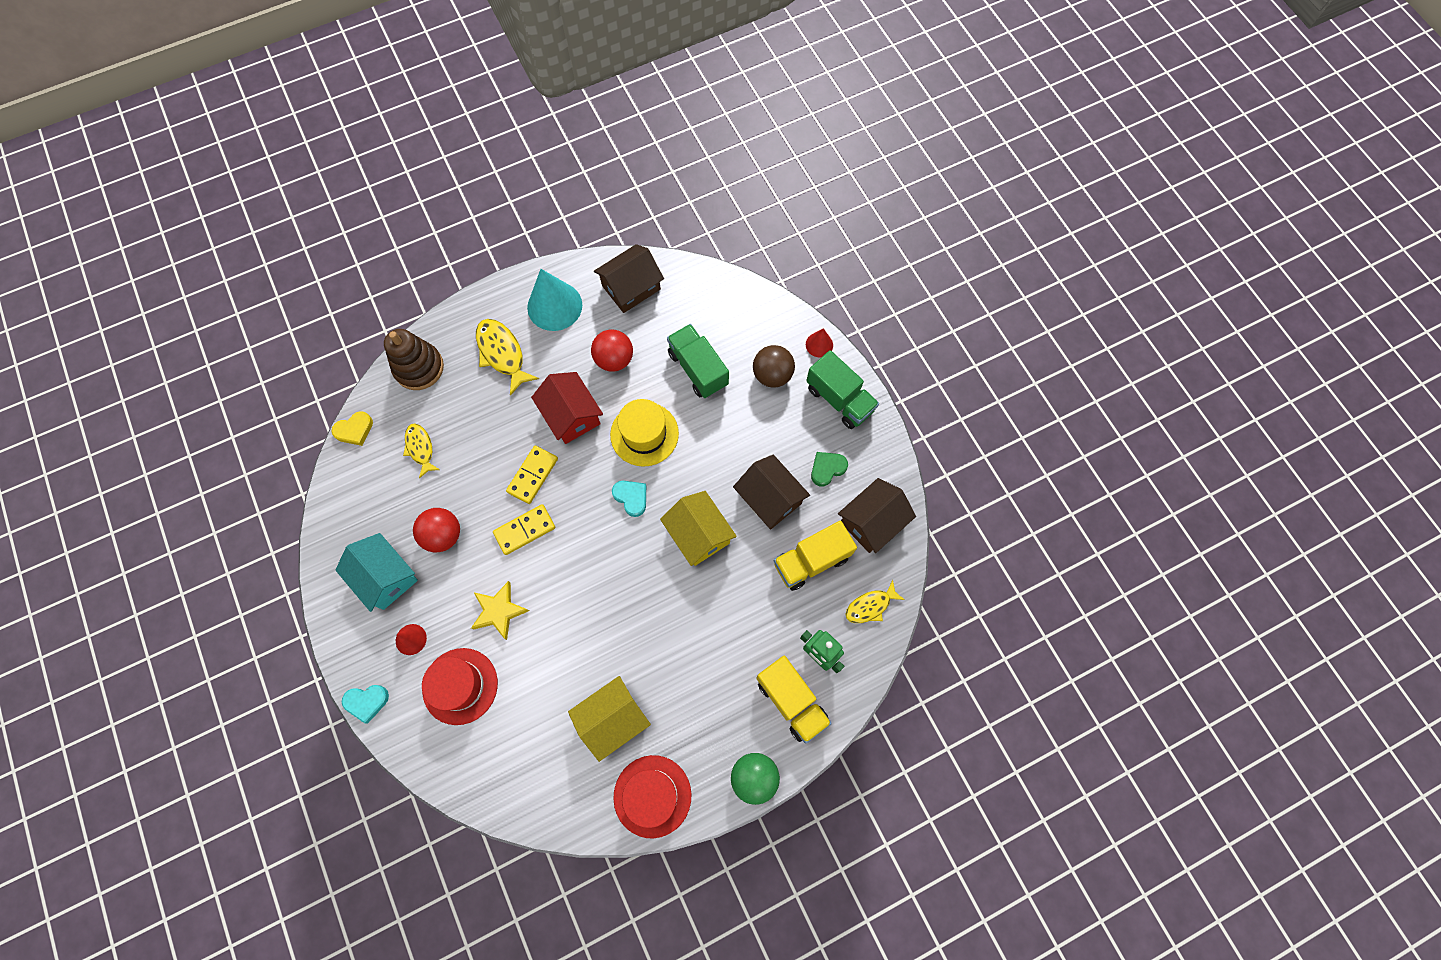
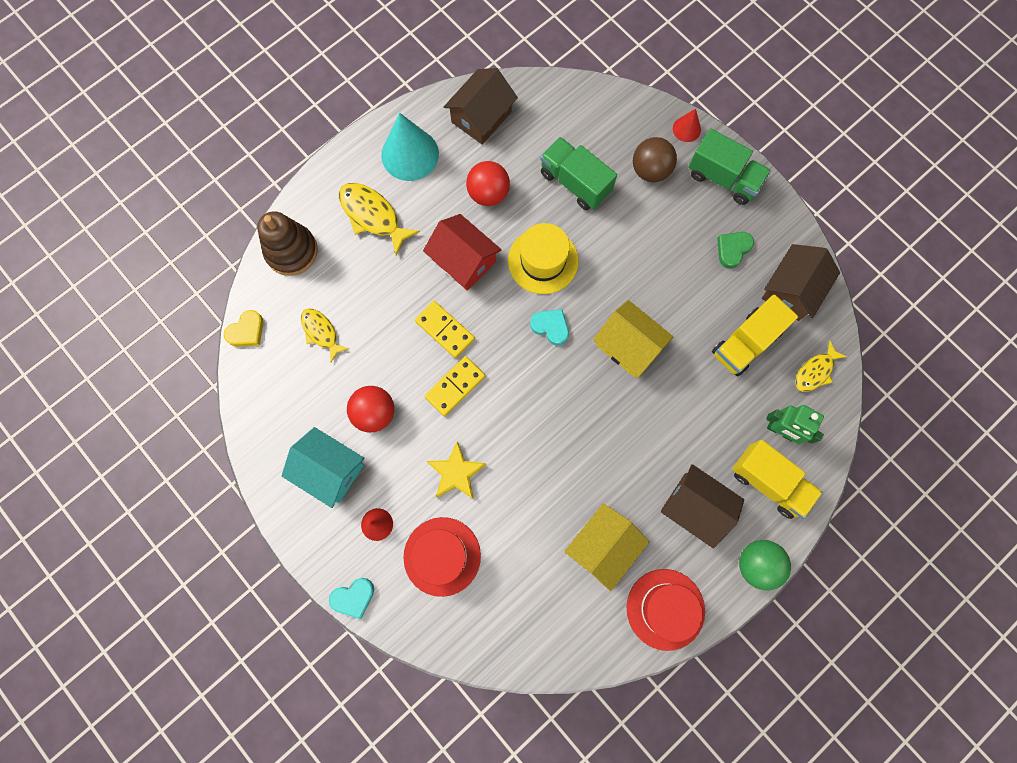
camera: 15 degrees left, 5 degrees up
yellow domino [506,445,558,504] -> yellow domino turned 60 degrees counterclockwise [415,301,475,358]
brown house [733,455,810,529] -> brown house moved to [661,464,744,549]

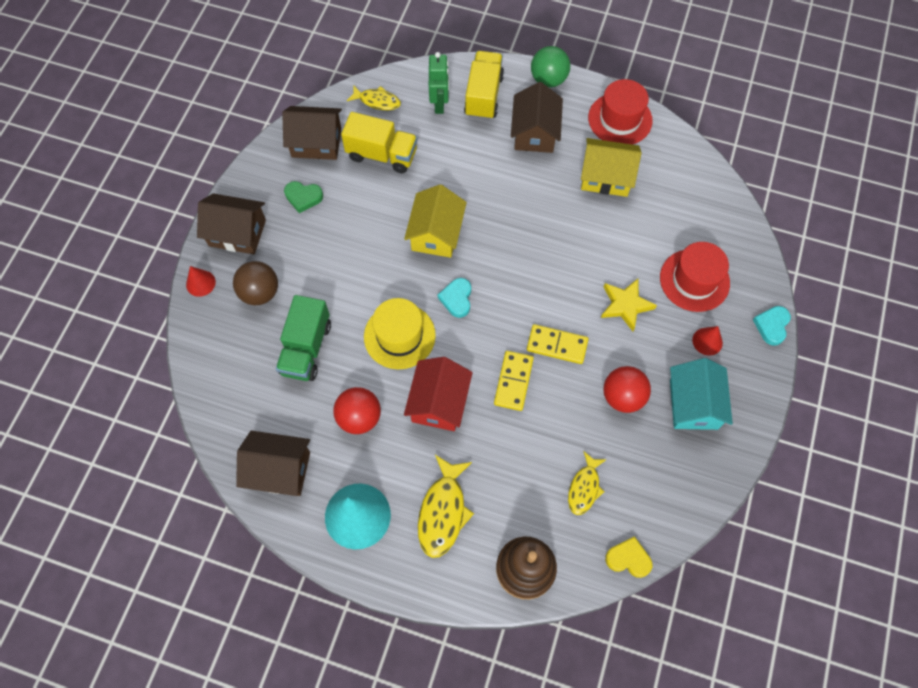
camera: 120 degrees left, 10 degrees down
turquoise heart [329,578,374,619] -> turquoise heart turned 105 degrees counterclockwise [753,306,791,346]
green truck [688,128,771,205] -> brown house [197,193,266,254]

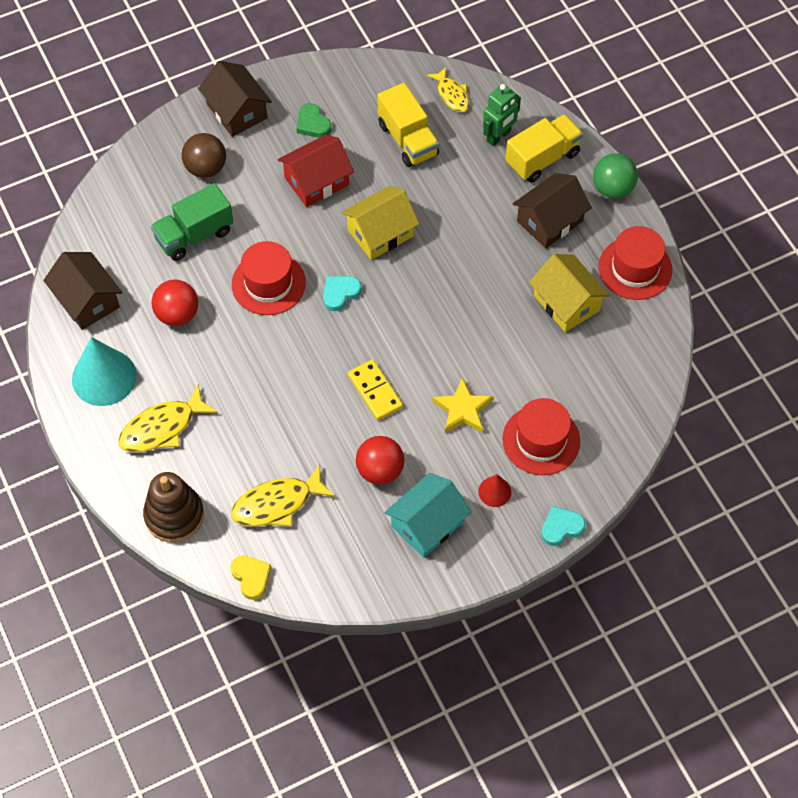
camera: 45 degrees right, 5 degrees down
red cone [186,266,216,297] -> none
brown house [282,106,342,160] -> none
yellow hat [364,298,436,369] -> red hat [232,241,306,315]
red house [404,357,473,431] -> red house moved to [278,135,354,207]
yellow domino [494,351,534,411] -> none
yellow fish [568,451,607,515] -> yellow fish [231,464,335,527], size x1.55

